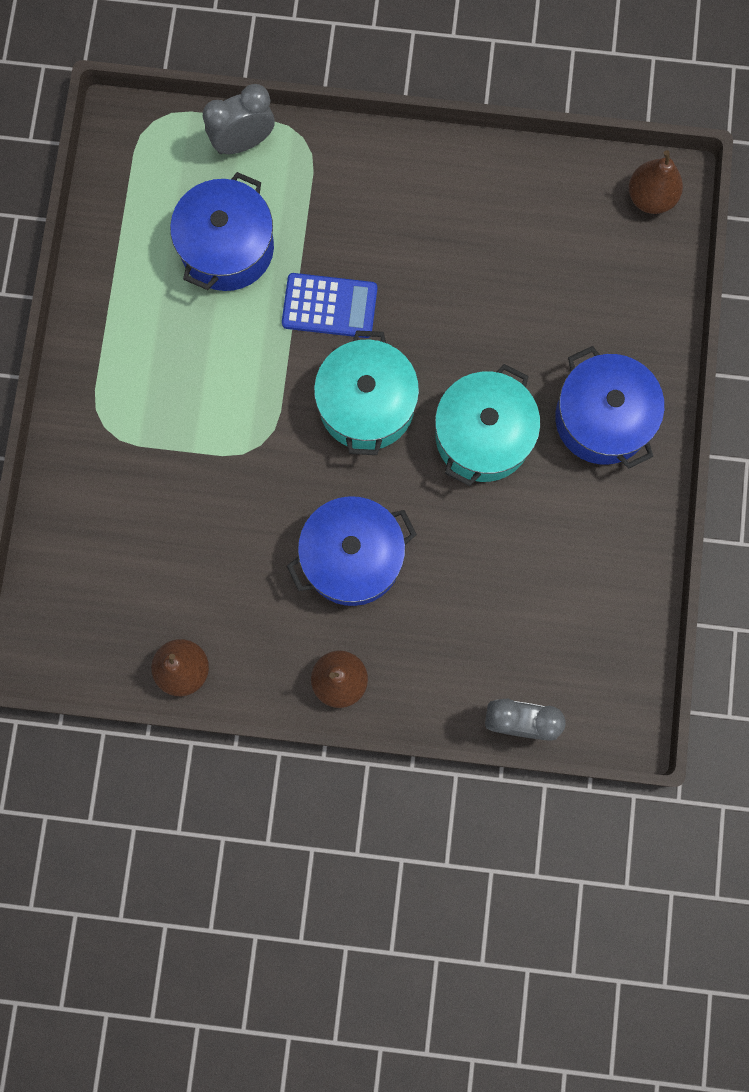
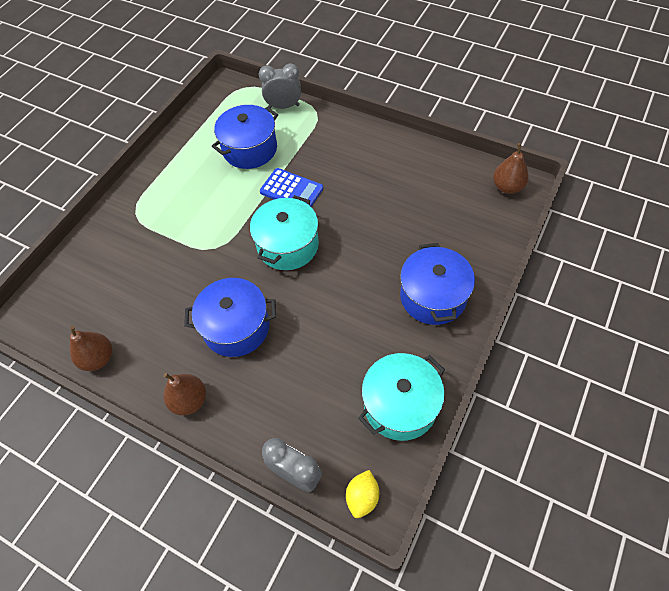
camera: 25 degrees right, 20 degrees down
turquoise pot [435,364,540,486] -> turquoise pot moved to [358,353,445,441]
none -> yellow lemon [346,470,379,518]

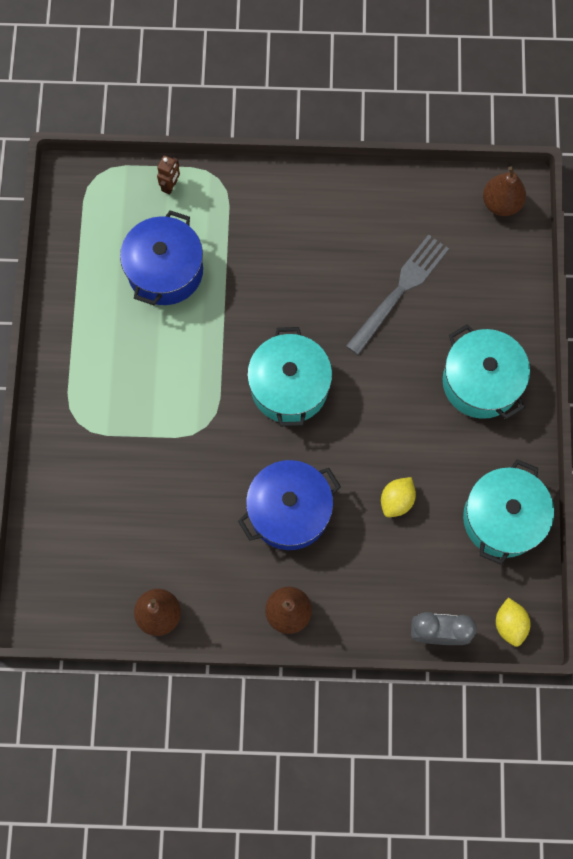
camera: 30 degrees left, 15 degrees up
grey clock [259,63,301,109] -> brown robot [157,155,180,195]
blue calculator [260,168,323,207] -> none
blue pot [400,243,475,325] -> turquoise pot [443,324,530,419]
none -> grey fork [346,235,449,355]
none -> yellow lemon [381,477,416,517]

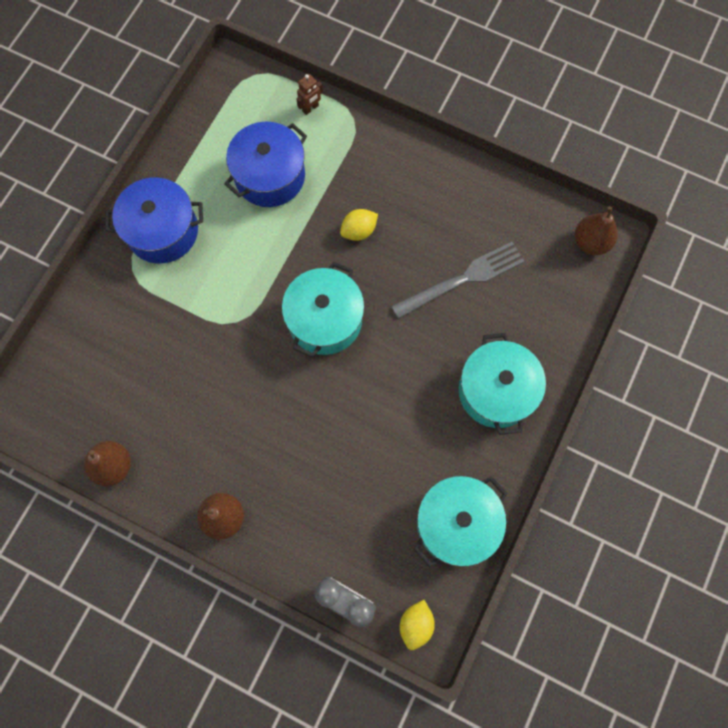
camera: 25 degrees right, 0 degrees up
blue pot [238,460,341,550] -> blue pot moved to [105,178,203,263]
yellow lemon [381,477,416,517] -> yellow lemon moved to [340,209,378,241]

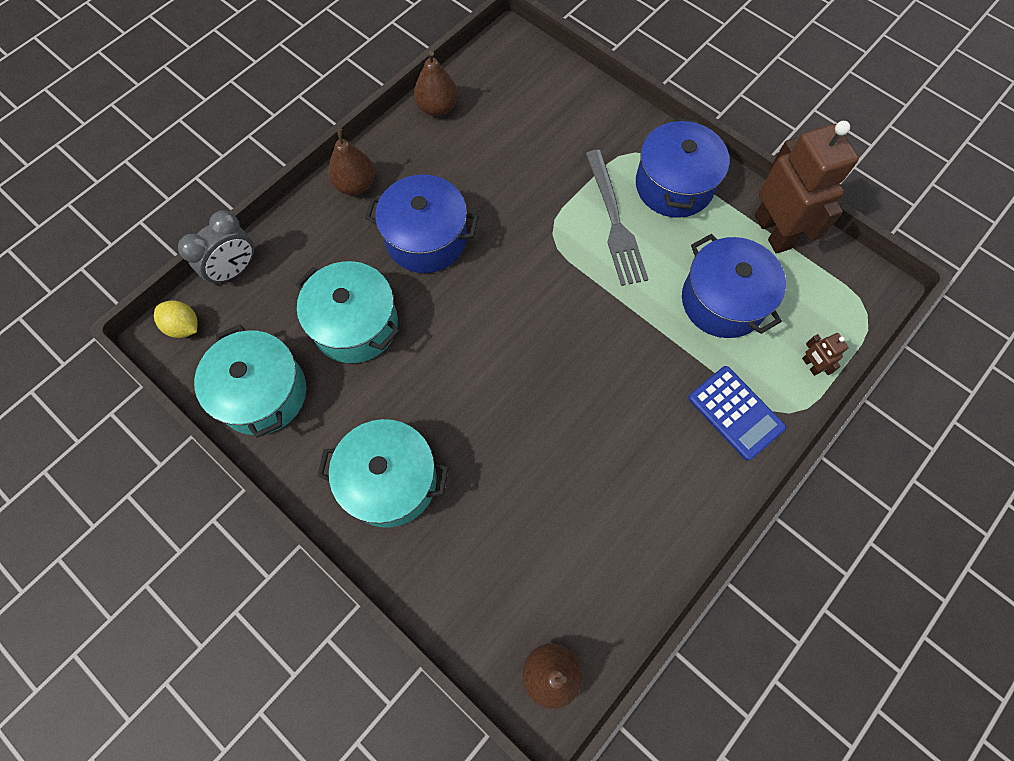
camera: 105 degrees right, 5 degrees down
turquoise pot [282,262,364,357] -> turquoise pot moved to [296,261,400,363]
yellow lemon [340,209,378,241] -> none
grey fork [391,242,524,319] -> grey fork moved to [586,150,649,286]
none -> blue pot [365,174,479,273]
none -> blue calculator [688,366,786,461]
none -> brown robot [755,121,859,254]

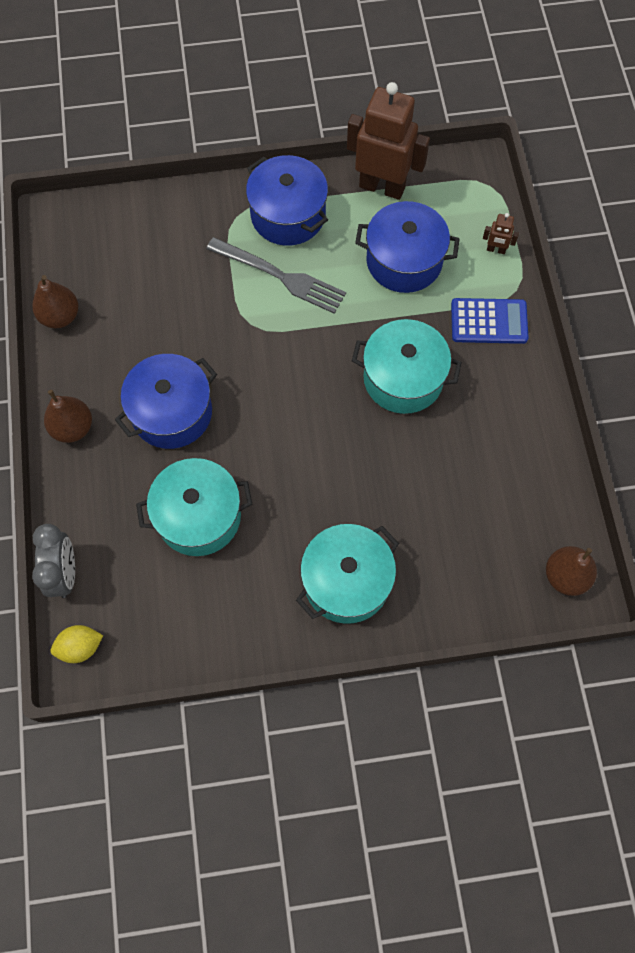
camera: 50 degrees left, 0 degrees up
turquoise pot [194,324,306,438] -> turquoise pot moved to [352,319,462,414]

